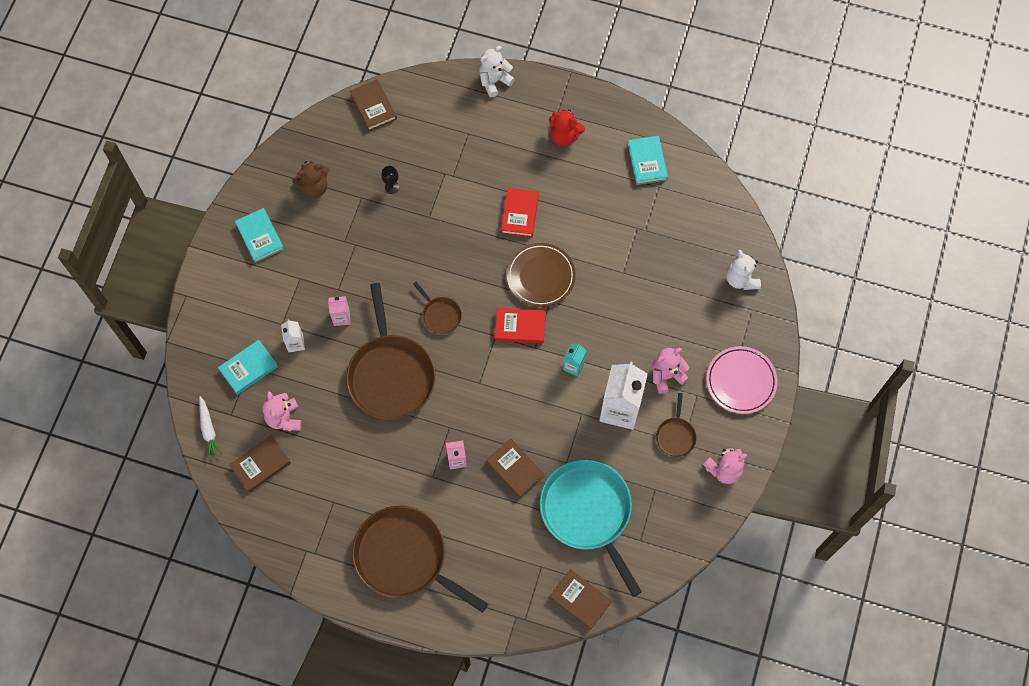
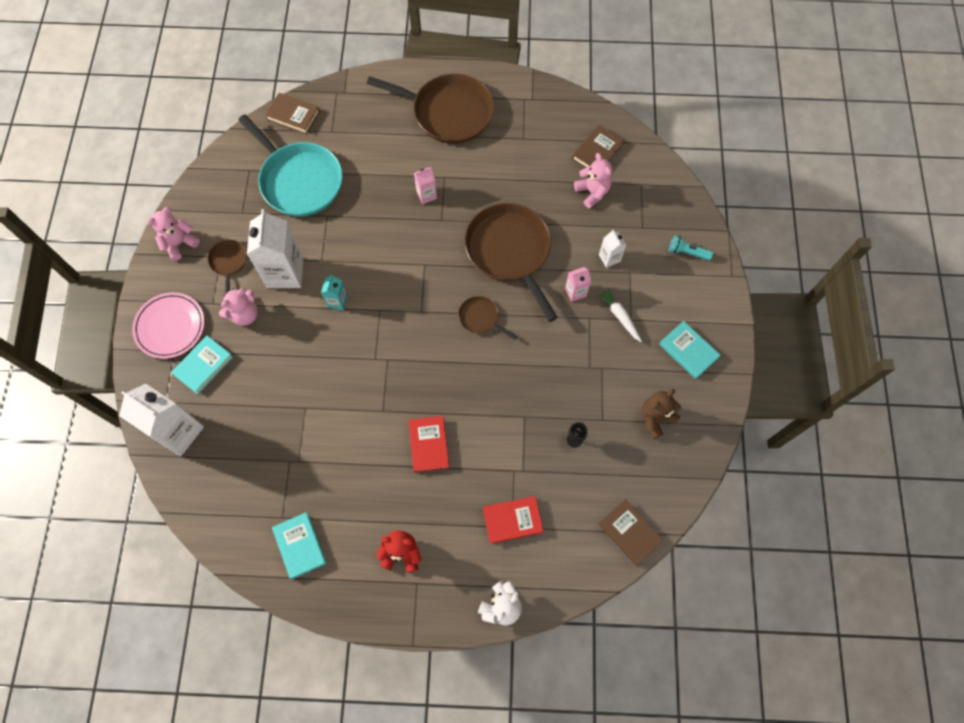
camera: 165 degrees right, 0 degrees up
white carrot [199,396,223,460] -> white carrot moved to [596,287,642,342]
turquoise book [218,340,278,395] -> turquoise book moved to [171,335,233,395]
brown book [486,438,545,498] -> none
red book [495,308,545,344] -> red book moved to [483,496,544,544]
brown plate [506,243,576,307] -> none
white teddy bear [726,250,761,290] -> white carton [119,383,204,456]
none -> turquoise flashlight [669,235,713,261]

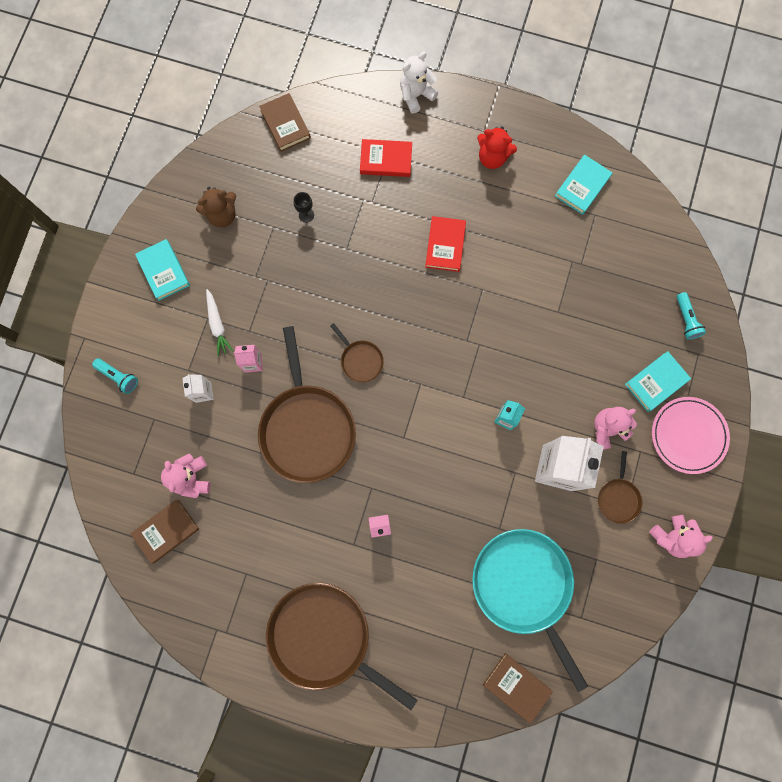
camera: 165 degrees left, 10 degrees up
white carton [119,383,204,456] -> turquoise flashlight [677,292,706,340]
turquoise book [272,512,327,579] -> turquoise book turned 45 degrees clockwise [555,154,612,215]

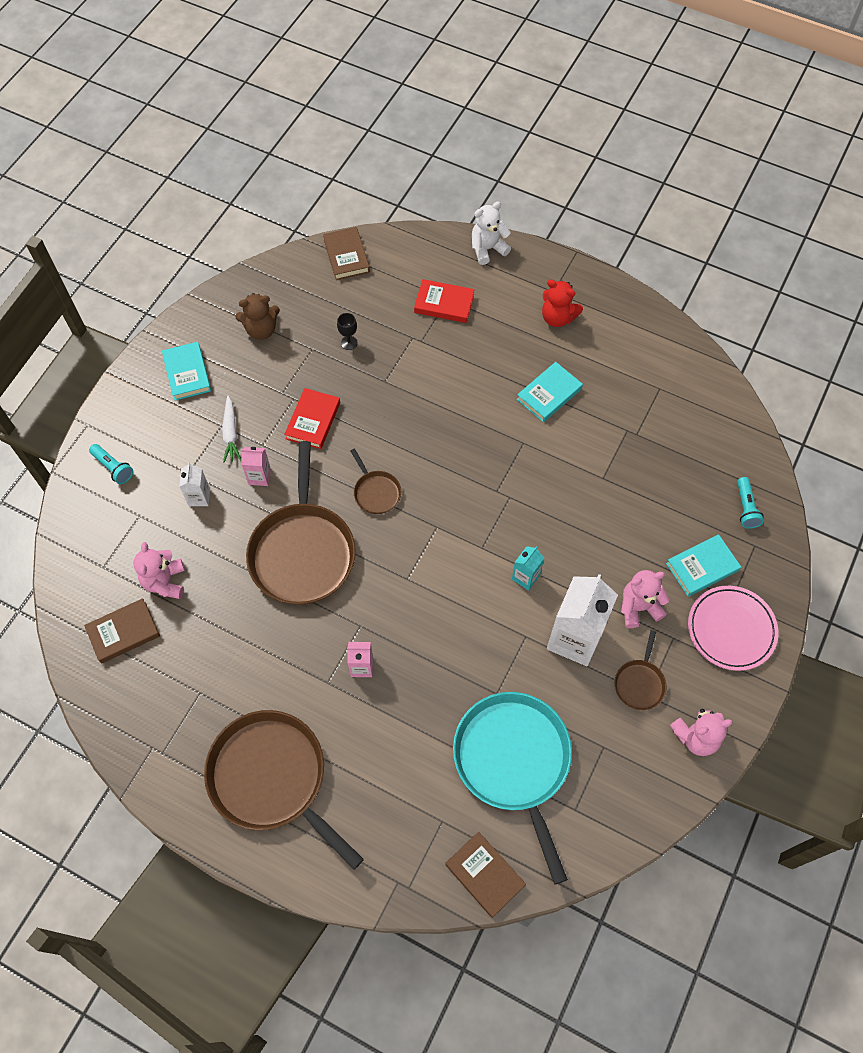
camera: 10 degrees right, 15 degrees down
red book [425,216,466,272] -> red book moved to [284,388,340,449]
turquoise book [555,154,612,215] -> turquoise book moved to [517,362,583,422]

